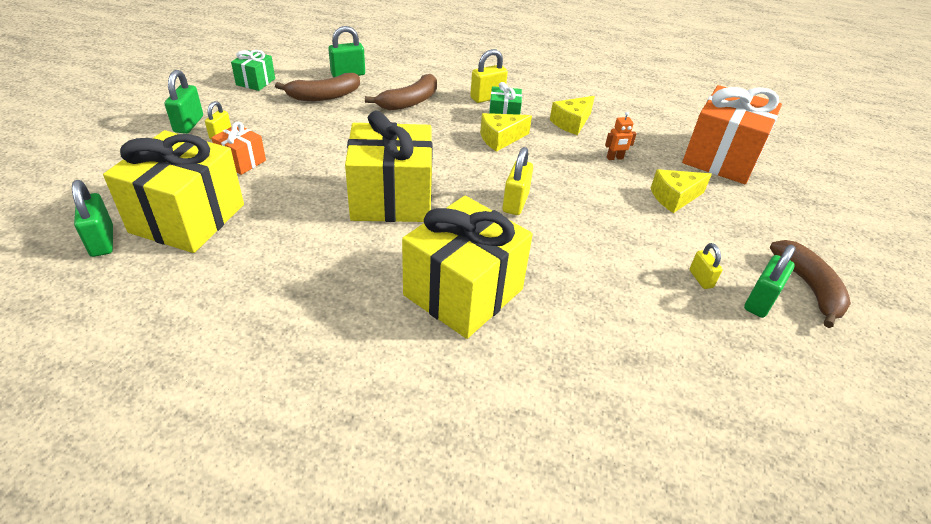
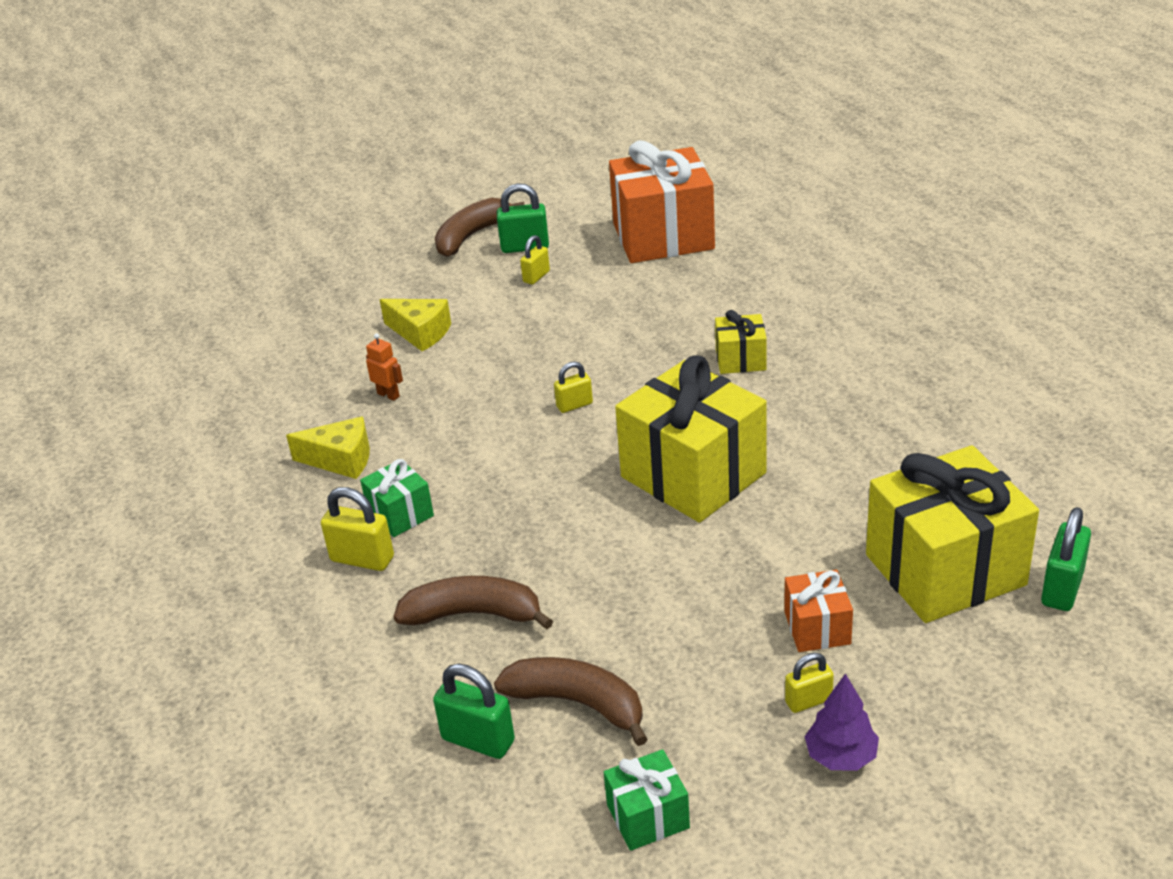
camera: 125 degrees left, 5 degrees down
green padlock [164,70,203,134] -> purple tree [804,673,879,771]
yellow gift [402,196,533,339] -> yellow gift [715,310,767,374], size x0.47
yellow cheese [480,113,532,152] -> none
yellow padlock [502,147,533,215] -> yellow padlock [554,362,593,413], size x0.63
orange gift [682,85,782,184] -> orange gift moved to [609,140,715,263]

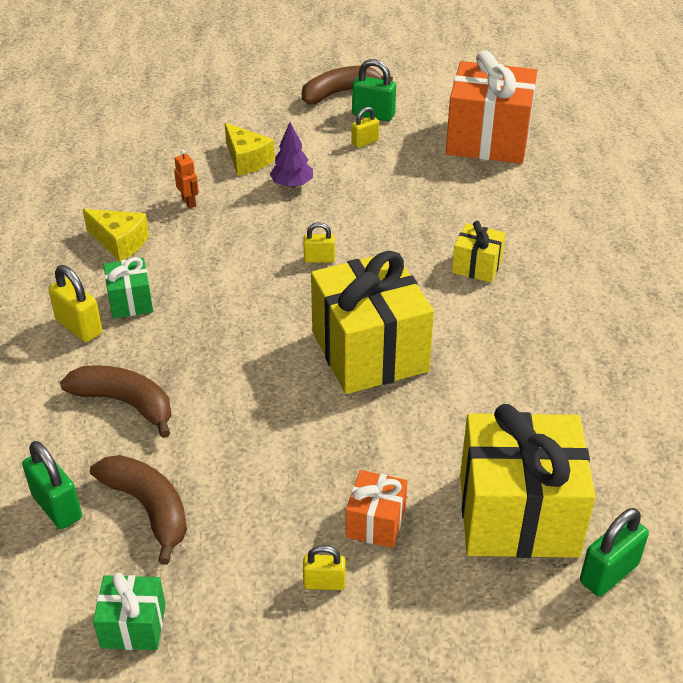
camera: 20 degrees right, 5 degrees up
purple tree [804,673,879,771] -> purple tree moved to [270,122,313,188]

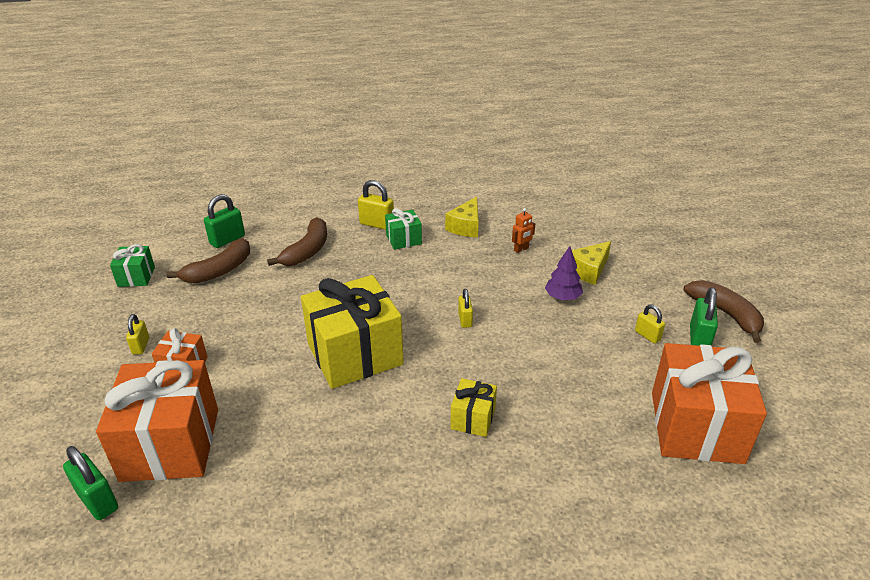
camera: 85 degrees right, 5 degrees down
yellow padlock [48,265,102,342] -> yellow padlock turned 75 degrees clockwise [358,180,394,230]
yellow gift [460,404,596,558] -> orange gift [96,360,218,482]

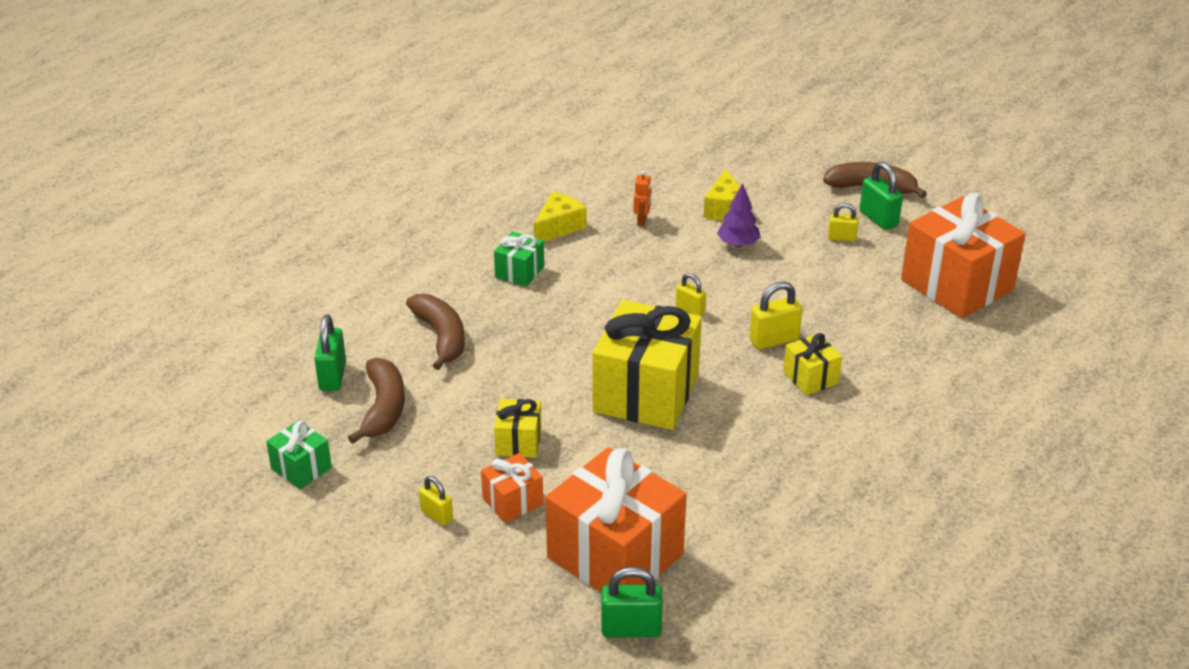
camera: 45 degrees left, 0 degrees up
yellow padlock [358,180,394,230] -> yellow padlock moved to [750,282,802,349]
yellow cheese [445,197,479,237] -> yellow cheese turned 120 degrees counterclockwise [534,192,587,241]
none -> yellow gift [494,399,541,458]

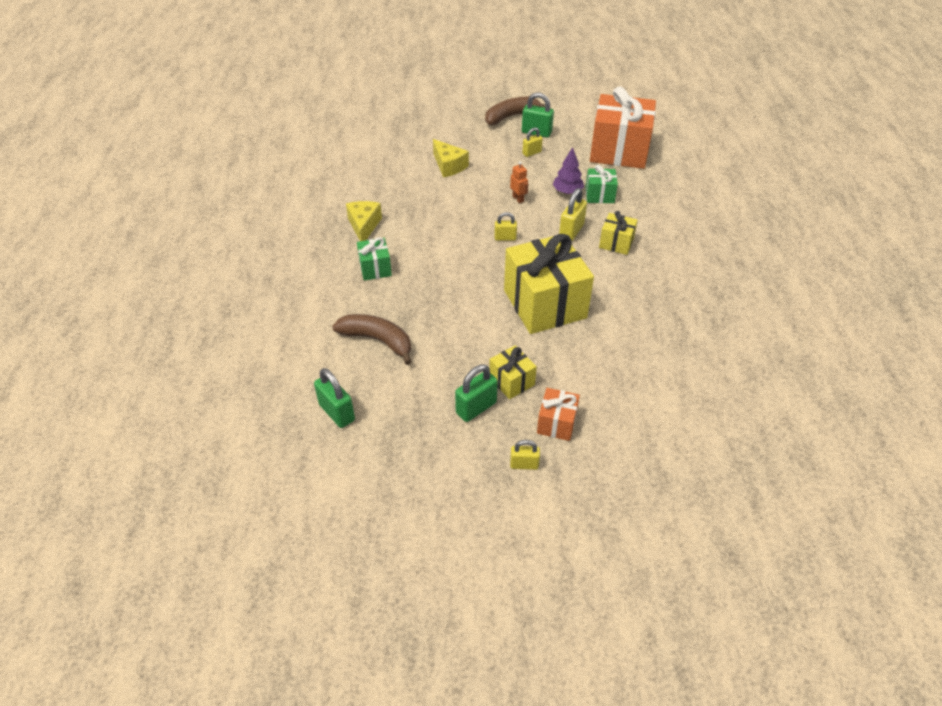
camera: 40 degrees left, 10 degrees up
green gift [266,420,332,489] -> green gift moved to [585,165,618,203]
brown banana [348,358,405,444] -> none
orange gift [545,447,686,592] -> none
green padlock [601,567,663,637] -> green padlock moved to [455,364,498,422]
orange robot [633,170,651,226] -> orange robot moved to [510,161,528,203]
purple tree [717,183,761,247] -> purple tree moved to [552,147,584,194]

